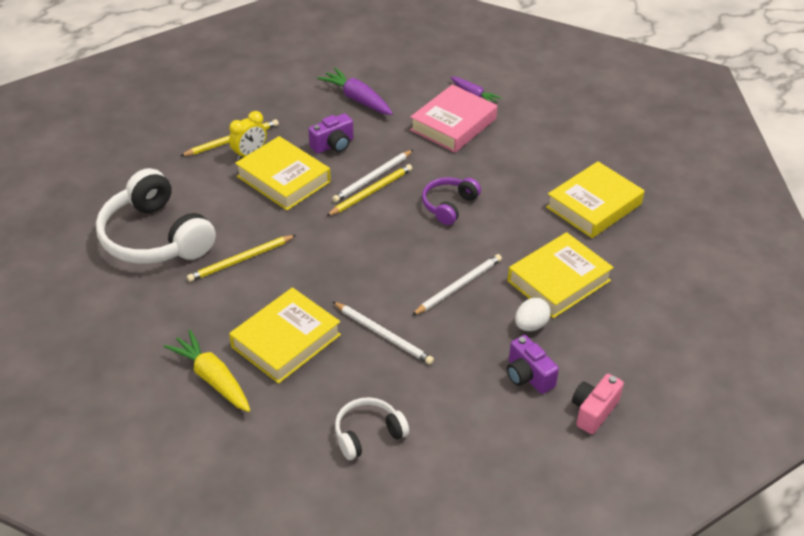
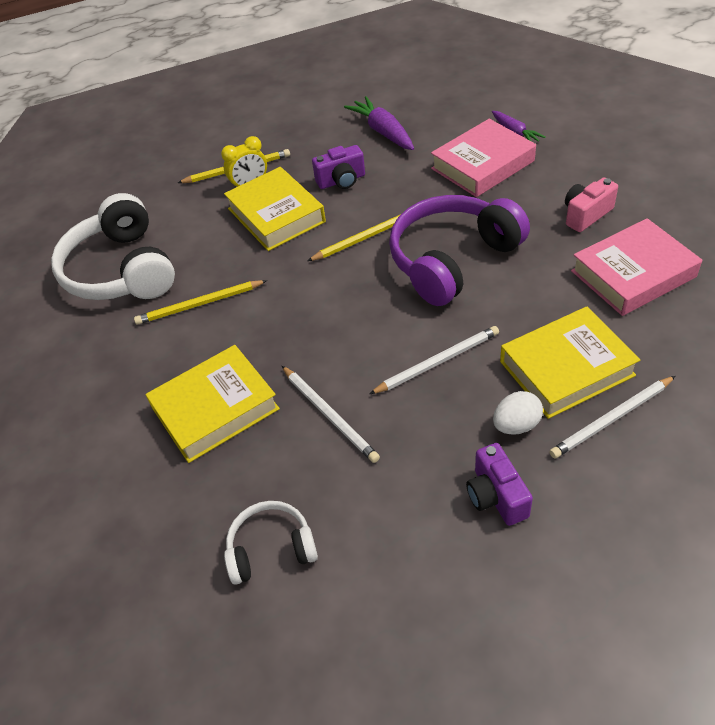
camera: 20 degrees right, 5 degrees up
yellow carrot [164,330,250,412] -> none
white pencil [332,150,413,203] -> white pencil moved to [549,376,675,459]
purple headphones [422,177,481,225] -> purple headphones [389,195,530,306], size x1.90
yellow book [546,161,644,238] -> pink book [571,218,702,316]
pink camera [572,374,624,434] -> pink camera moved to [565,178,618,232]

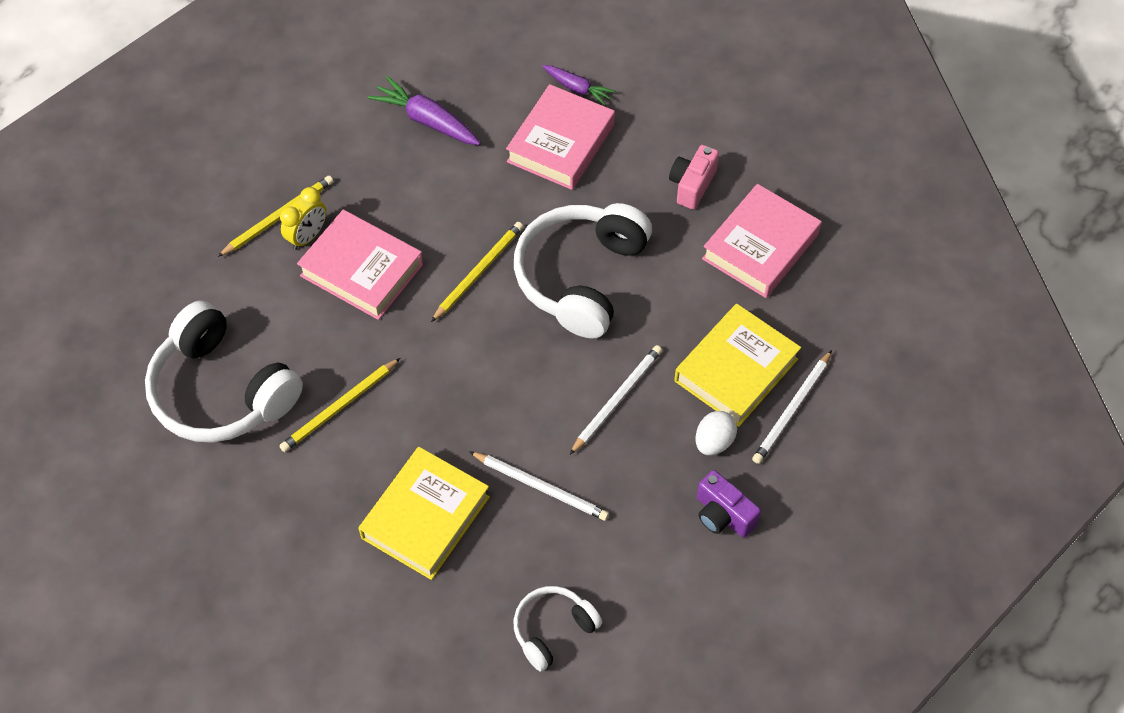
camera: 30 degrees left, 10 degrees up
yellow book [224,167,326,251] -> pink book [297,210,423,320]
purple camera [312,145,365,189] -> none
purple headphones [389,195,530,306] -> white headphones [514,203,652,339]

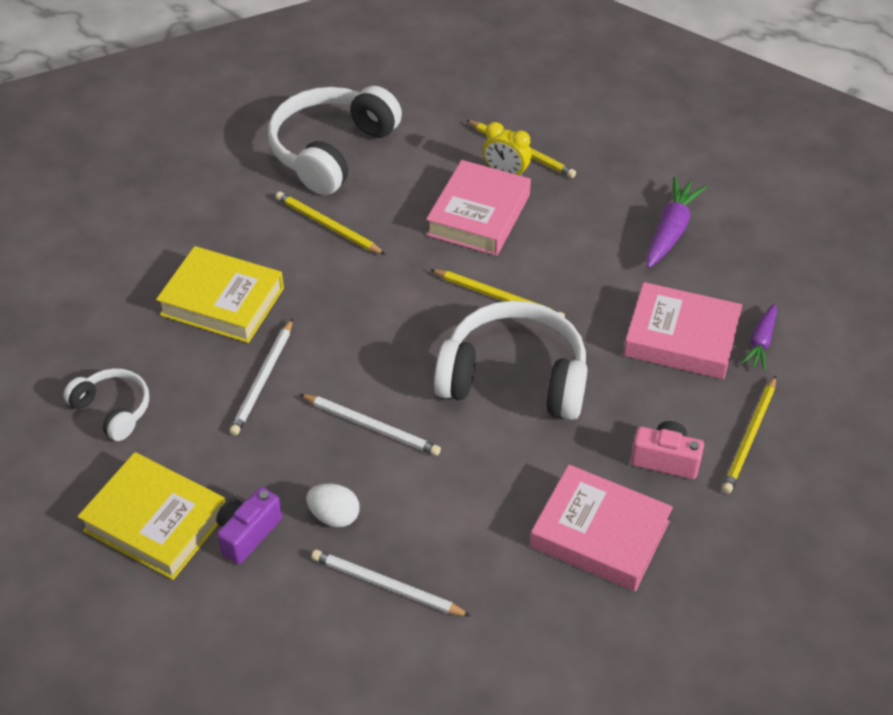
camera: 80 degrees right, 10 degrees down
yellow book [674,304,801,427] -> yellow book moved to [78,452,225,580]
none -> yellow pencil [722,376,776,494]

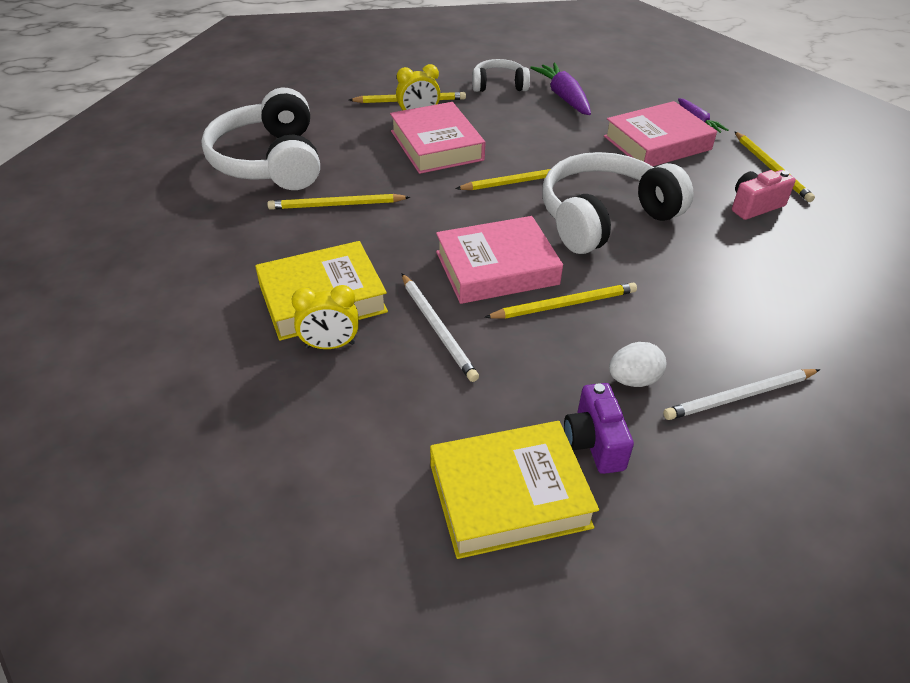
camera: 45 degrees left, 5 degrees down
white headphones [63,368,149,441] -> white headphones moved to [472,59,530,92]
white pencil [300,394,441,456] -> yellow pencil [484,283,637,319]
pink book [530,465,673,591] -> pink book moved to [436,216,563,304]
none -> yellow clock [291,285,359,349]

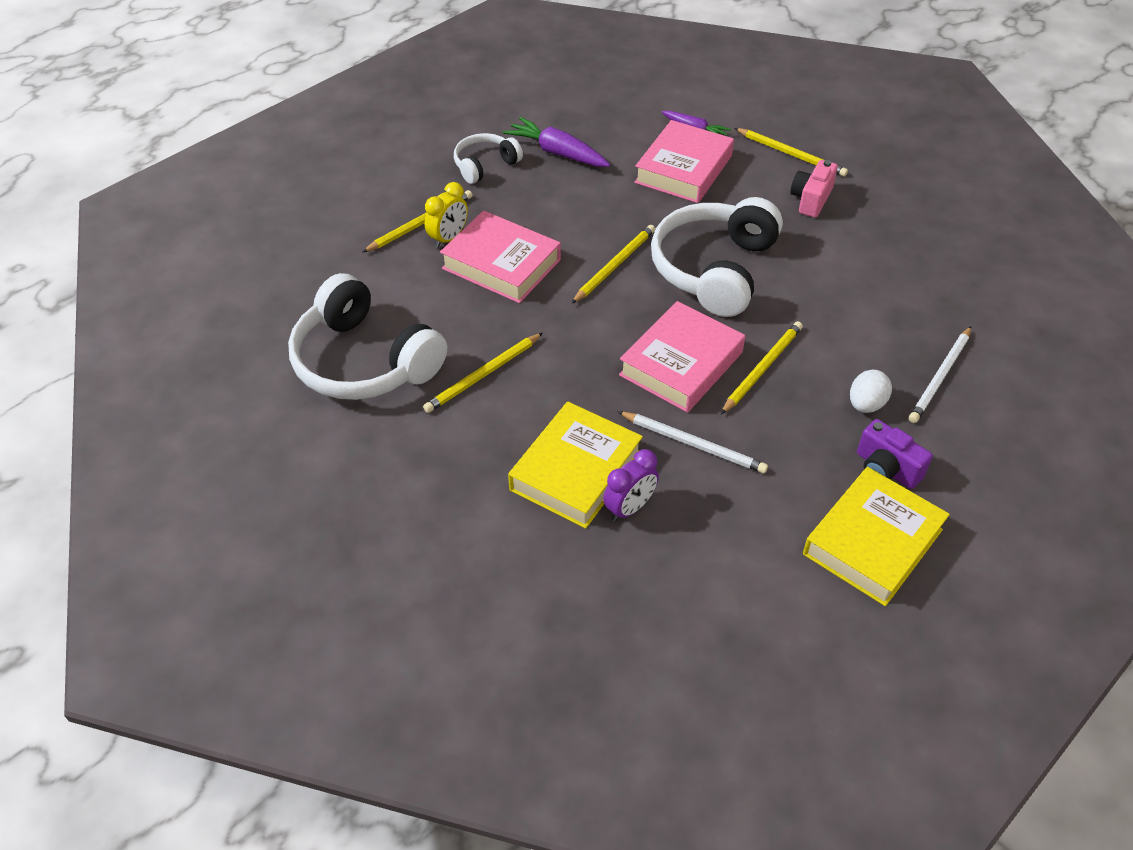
camera: 35 degrees left, 5 degrees up
yellow clock [291,285,359,349] -> purple clock [603,449,659,522]

